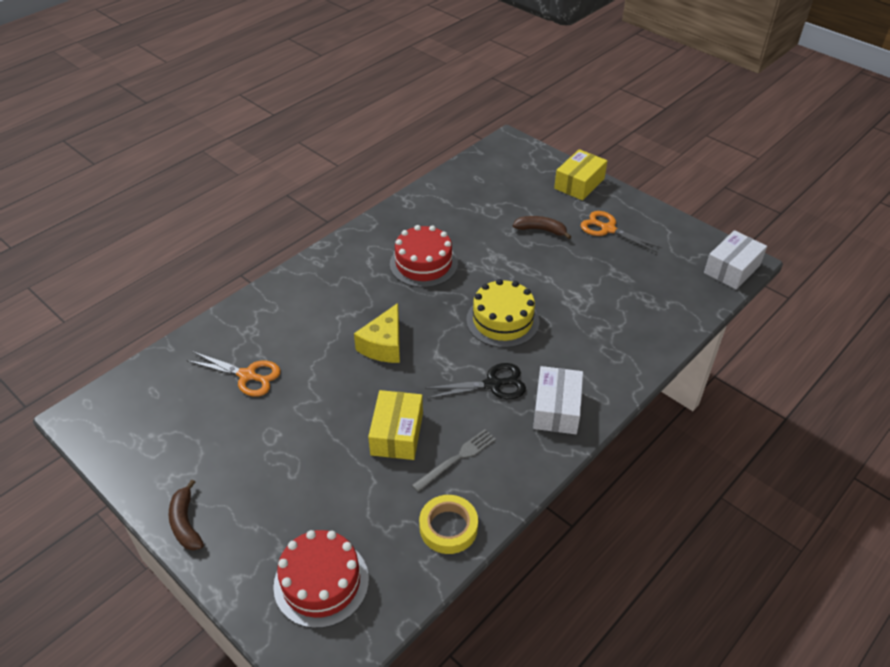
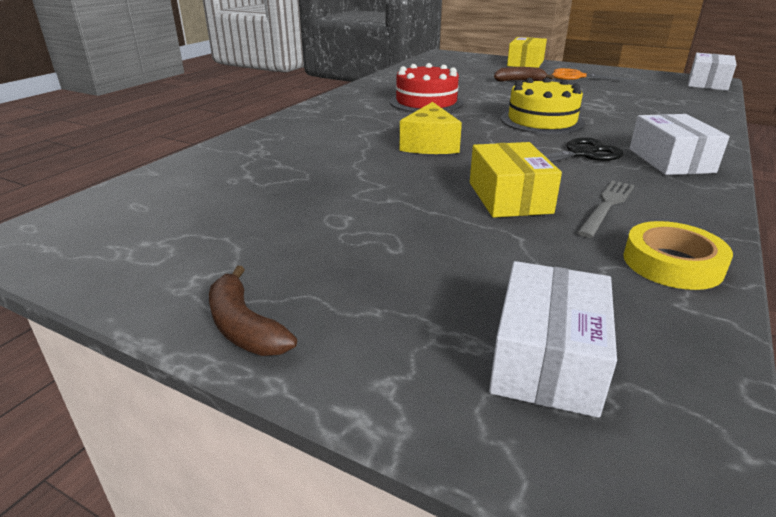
camera: 15 degrees left, 15 degrees down
orange scissors [186,352,281,397] -> none
red cake [273,530,369,628] -> white box [489,261,617,418]

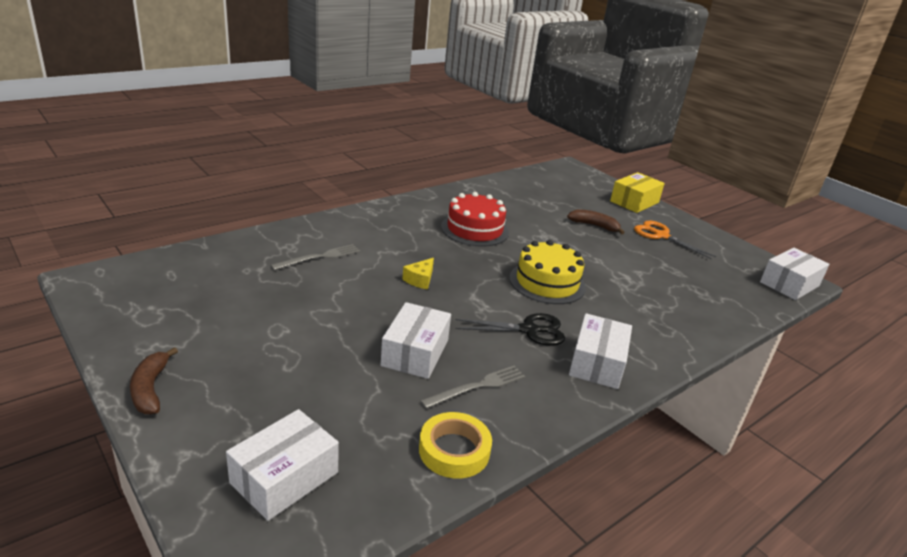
camera: 20 degrees right, 0 degrees up
yellow cheese [400,102,462,154] -> yellow cheese [402,258,434,289], size x0.59
yellow box [470,142,562,218] -> white box [381,302,451,379]
none -> grey fork [270,244,360,270]

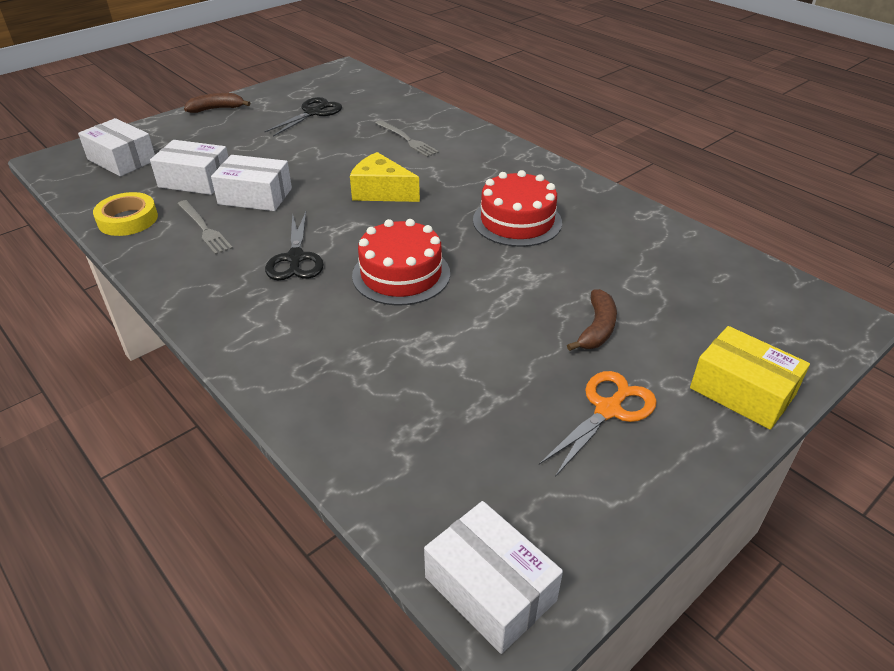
camera: 90 degrees right, 10 degrees up
yellow cheese [402,258,434,289] -> yellow cheese [350,152,420,202], size x1.68
yellow cake [509,240,586,304] -> red cake [352,219,450,306]
white box [569,313,632,389] -> white box moved to [150,140,228,195]
none -> black scissors [264,97,342,137]

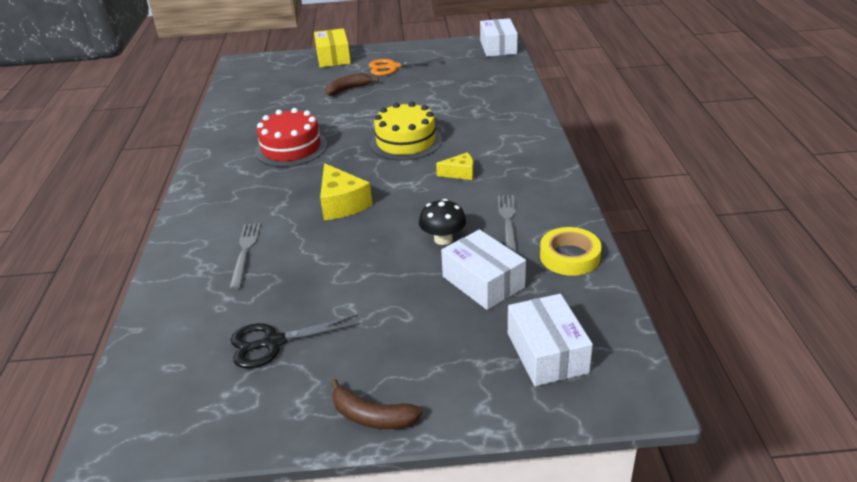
camera: 140 degrees left, 5 degrees down
white box [211,155,292,211] -> black mushroom [419,199,466,245]
black scissors [265,212,324,280] -> yellow cheese [436,152,473,180]
red cake [352,219,450,306] -> yellow cake [370,102,442,161]

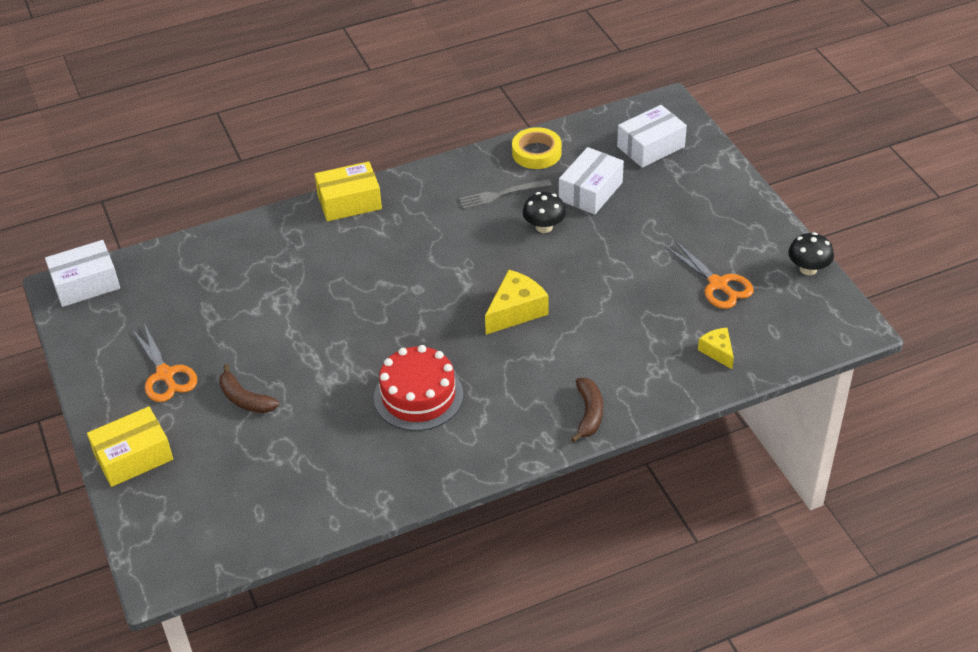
camera: 110 degrees left, 10 degrees up
grey fork [230,223,261,289] -> none
black scissors [231,314,361,369] -> orange scissors [665,241,754,309]
brown banana [330,379,423,429] -> brown banana moved to [571,378,603,442]
yellow cake [370,102,442,161] -> none
yellow cheese [436,152,473,180] -> yellow cheese moved to [698,328,734,369]
none -> yellow box [315,161,382,221]
none -> black mushroom [788,232,834,275]

